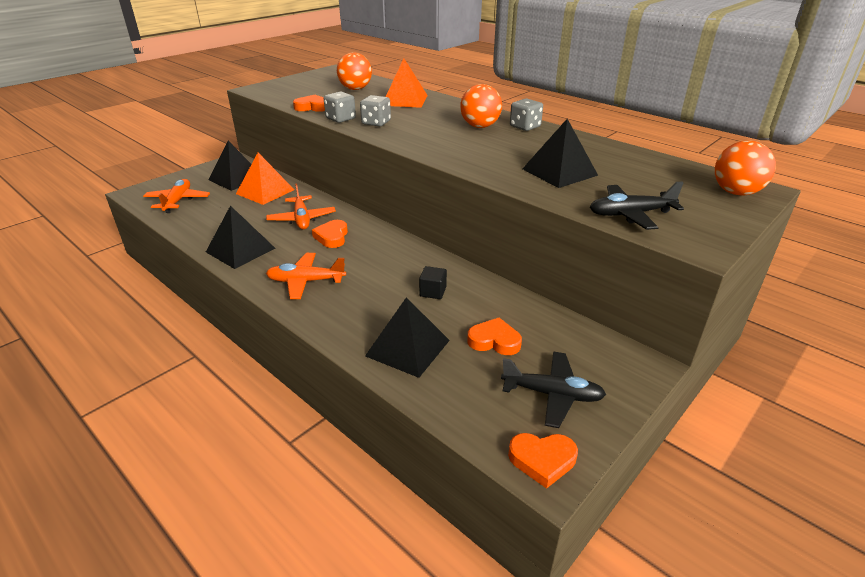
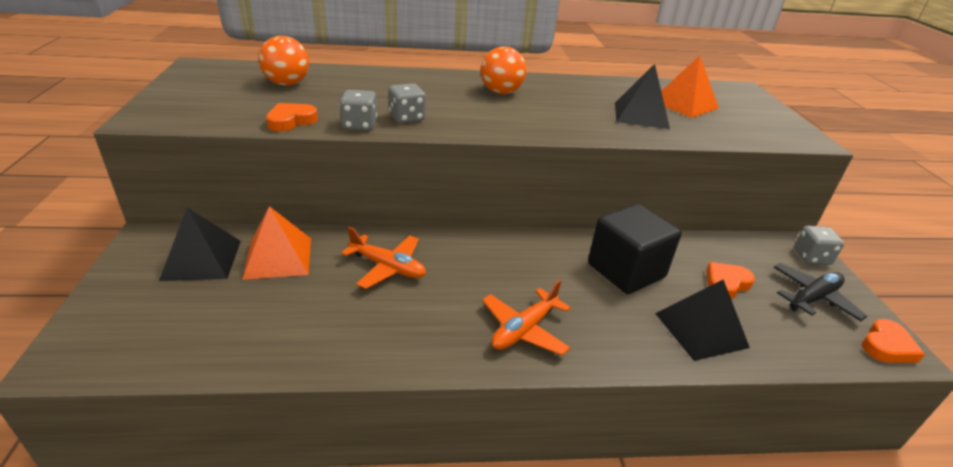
camera: 50 degrees left, 0 degrees up
orange plane [143,179,210,213] -> none
black pyramid [206,206,276,269] -> none
orange heart [312,220,348,248] -> none
orange pyramid [386,59,428,108] -> orange pyramid moved to [661,56,719,118]
black cube [419,266,447,299] -> black cube [588,204,681,294], size x2.37
grey dice [510,98,543,131] -> grey dice moved to [794,226,844,265]
black plane [590,181,684,230] -> none
orange ball [715,141,776,195] -> none

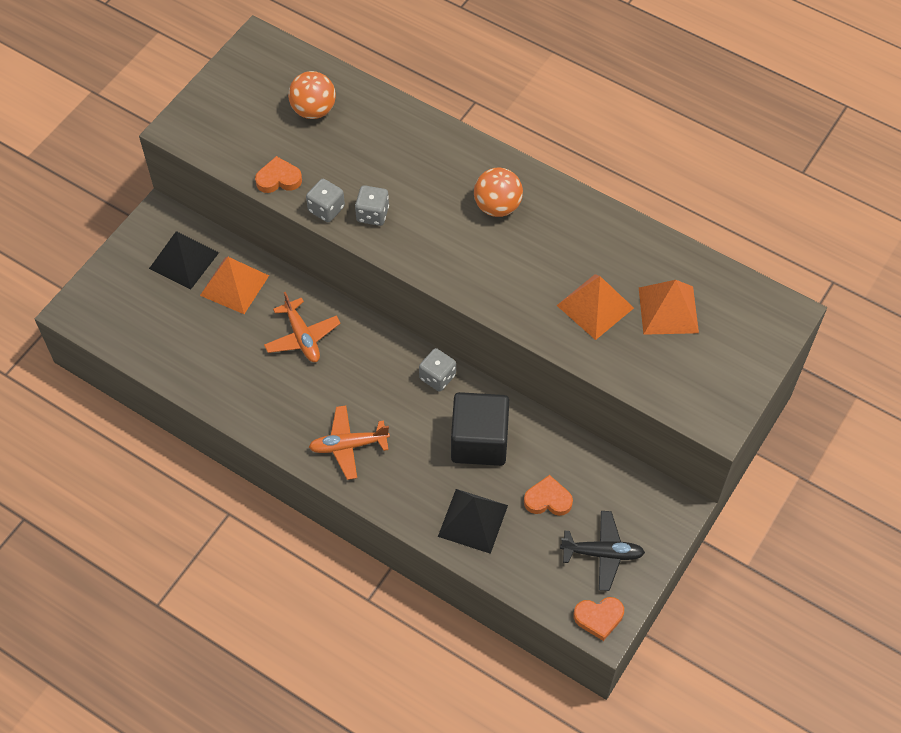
camera: 40 degrees right, 25 degrees up
black pyramid [615,64,670,129] -> orange pyramid [556,274,634,340]
grey dice [794,226,844,265] -> grey dice moved to [419,348,456,392]

